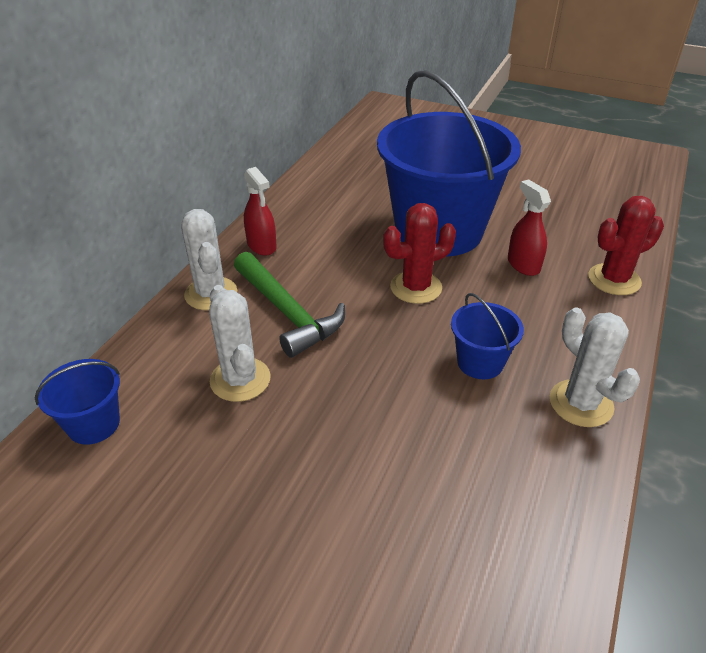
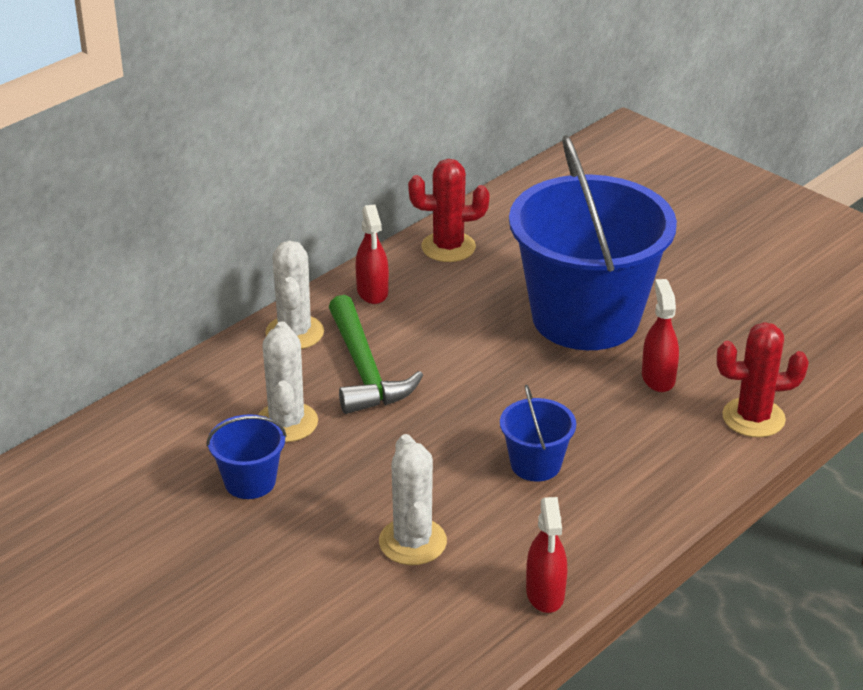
camera: 20 degrees right, 5 degrees down
blue bucket [35,359,120,445] -> blue bucket moved to [206,414,287,499]
red cactus [383,203,456,304] -> red cactus moved to [408,159,489,262]
white cactus [550,308,640,427] -> white cactus moved to [379,434,447,565]
none -> red spray bottle [526,497,567,613]

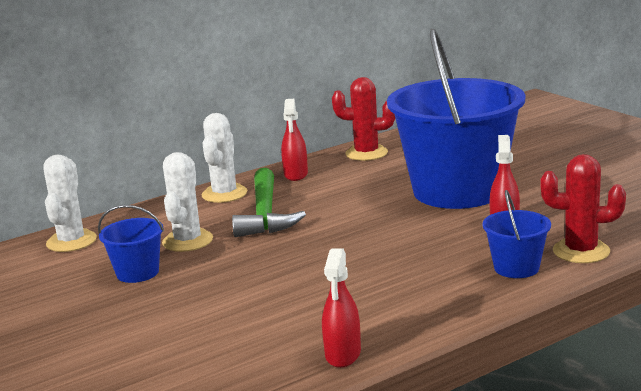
camera: 15 degrees right, 15 degrees down
white cactus [379,434,447,565] -> white cactus moved to [43,154,97,252]
blue bucket [500,385,576,481] -> blue bucket moved to [482,190,551,278]

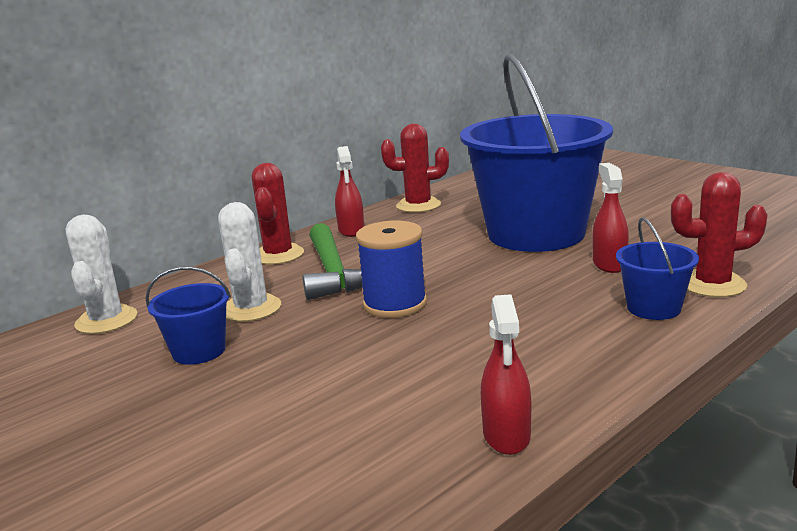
camera: 10 degrees left, 0 degrees up
white cactus [202,113,247,203] -> red cactus [252,163,304,265]
none -> blue spool [356,220,427,318]

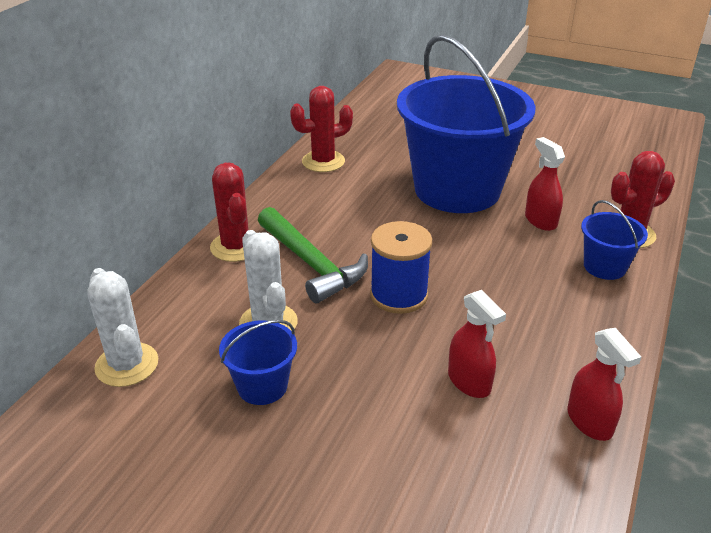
camera: 25 degrees left, 15 degrees up
red spray bottle [335,146,364,237] -> red spray bottle moved to [448,290,506,398]

